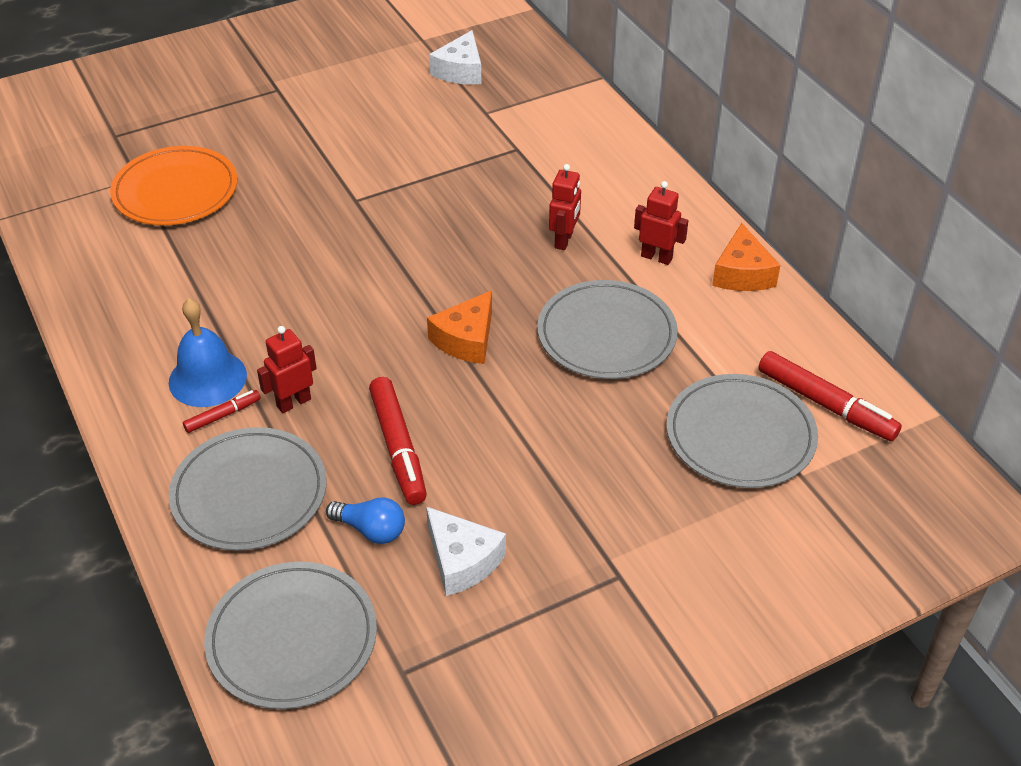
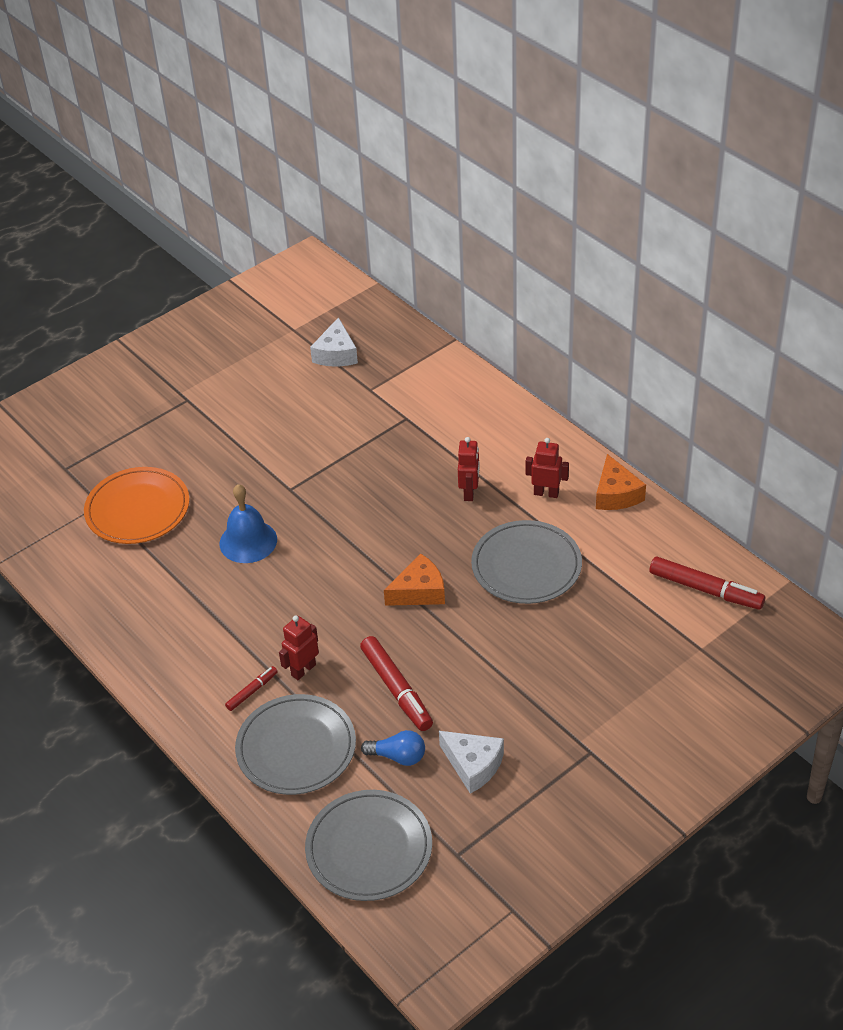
camera: 10 degrees left, 0 degrees up
blue bell [169,298,247,407] -> blue bell moved to [220,484,277,563]
orange cheese [427,290,492,364] -> orange cheese turned 135 degrees counterclockwise [384,553,445,606]
grey plate [667,374,818,488] -> none

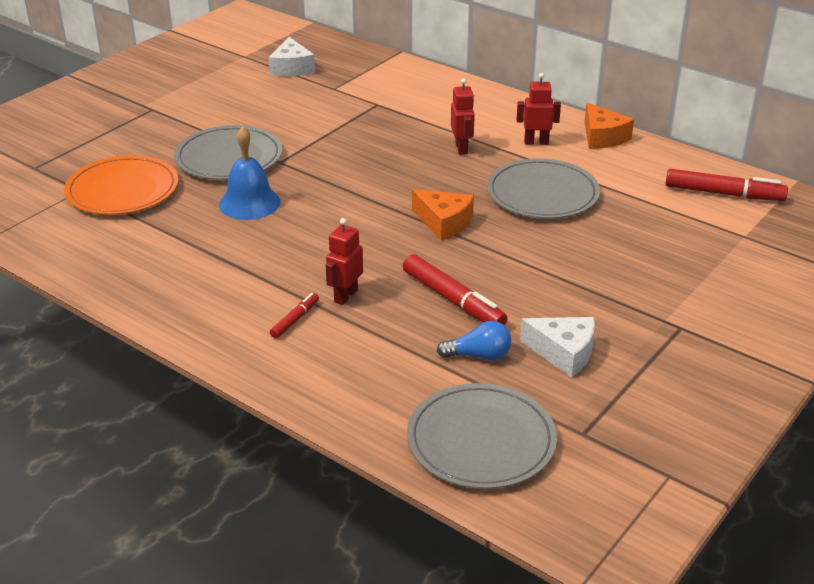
camera: 15 degrees left, 10 degrees down
grey plate [235,694,356,795] -> grey plate moved to [174,125,282,180]
orange cheese [384,553,445,606] -> orange cheese turned 75 degrees clockwise [412,189,474,241]

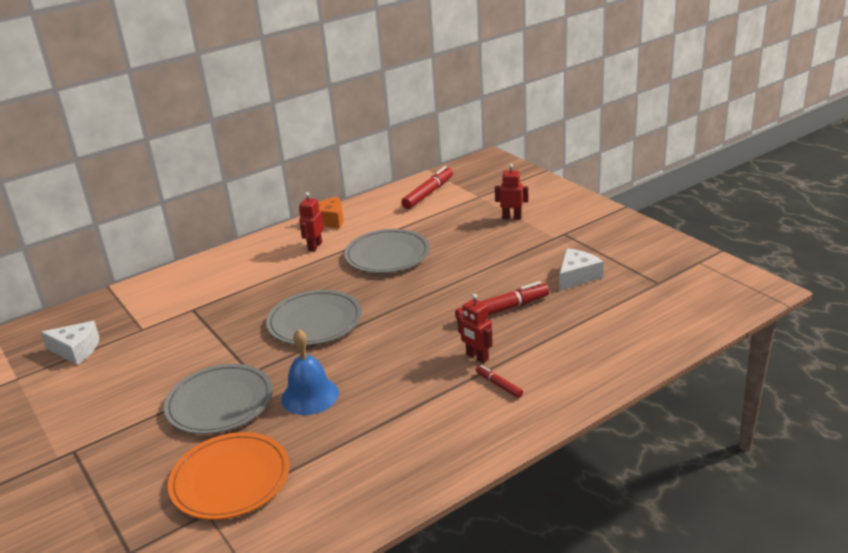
camera: 70 degrees left, 5 degrees down
grey plate [407,383,557,489] -> grey plate moved to [266,290,362,345]
orange cheese [412,189,474,241] -> none
blue light bulb [437,321,511,360] -> none
red robot [451,78,475,154] -> red robot moved to [495,164,528,220]

